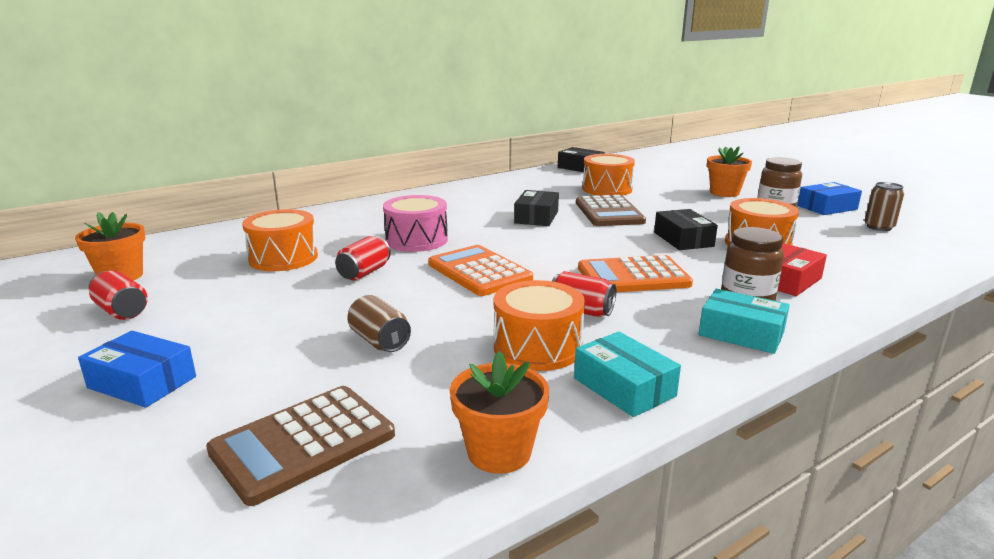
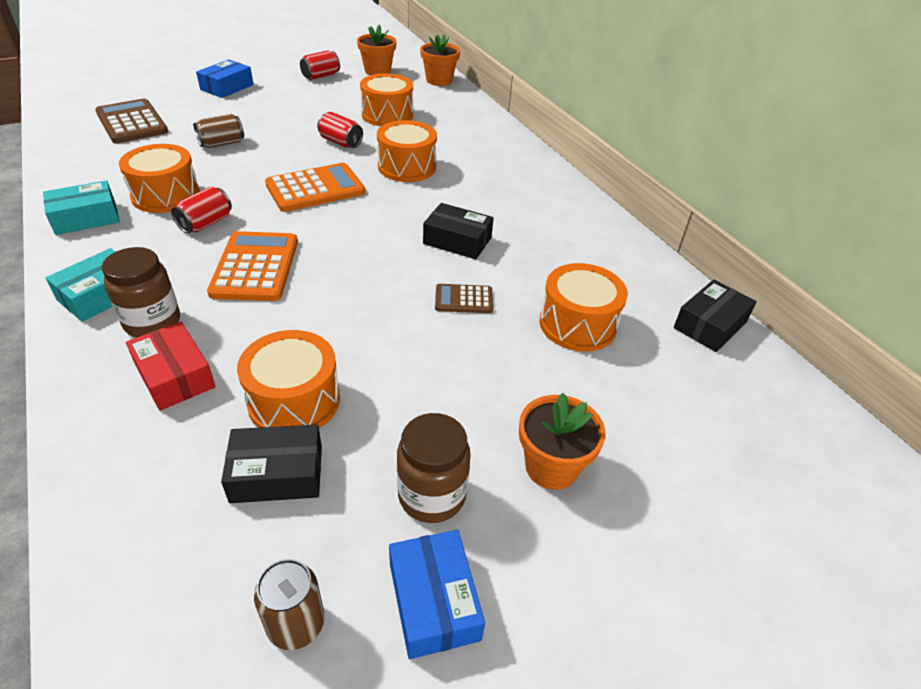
camera: 95 degrees right, 20 degrees up
pink drum [383,195,448,252] -> orange drum [377,120,437,182]
orange flower pot [449,351,549,474] -> orange flower pot moved to [420,34,460,86]
brown calculator [576,195,646,226] -> brown calculator [435,284,493,313], size x0.54
black box [654,209,718,250] -> black box moved to [221,425,322,503]

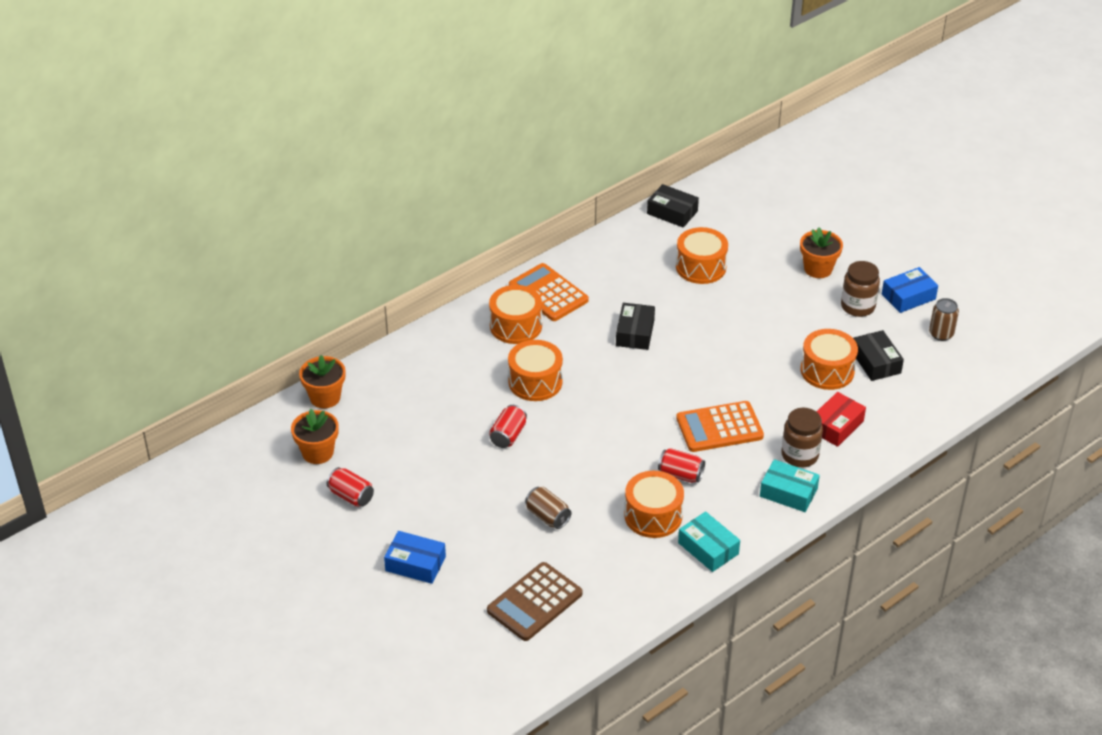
camera: 100 degrees left, 0 degrees up
orange calculator [265,163,365,212] -> orange calculator moved to [509,263,589,321]
orange drum [360,74,413,126] -> orange drum moved to [489,285,542,344]
brown calculator [435,284,493,313] -> none

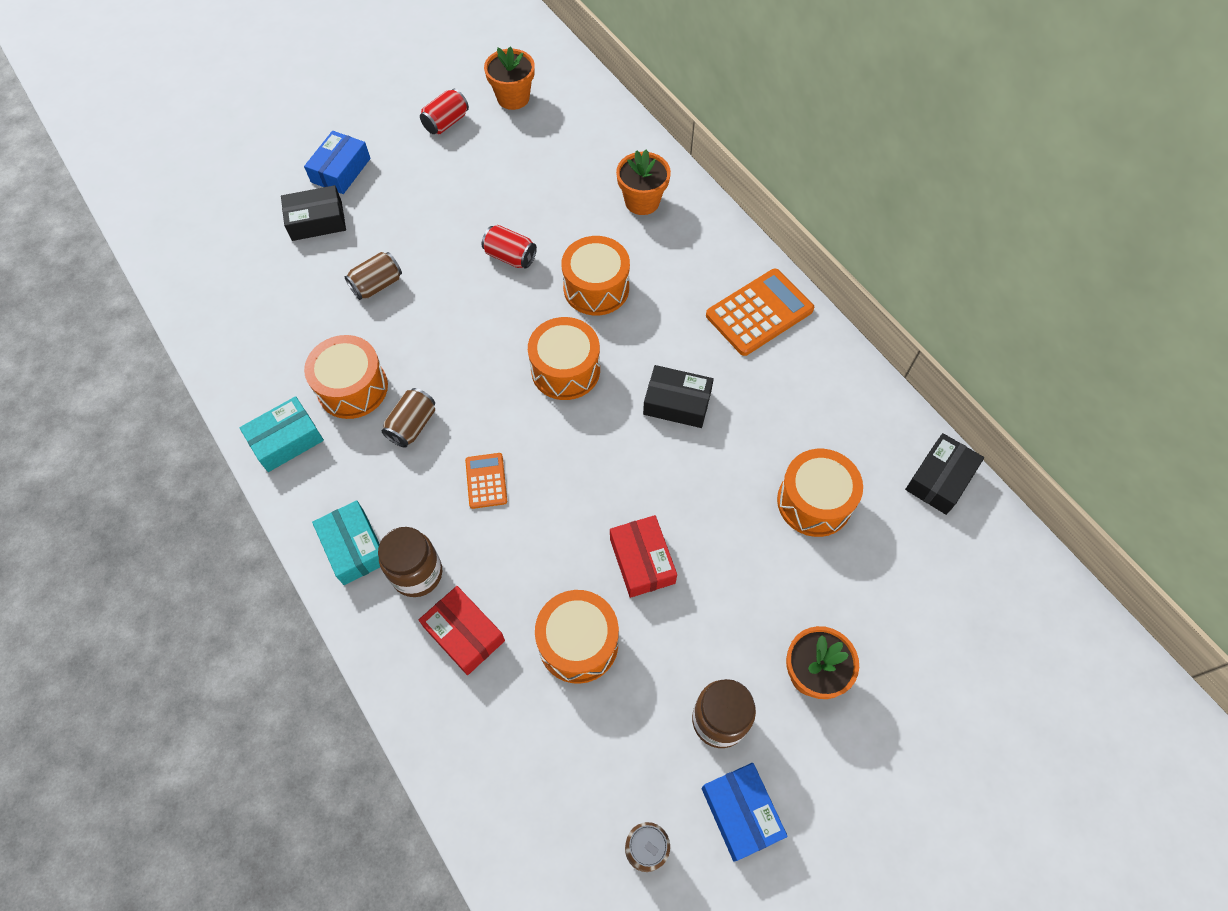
camera: 95 degrees right, 20 degrees up
orange flower pot [299,355,346,408] -> orange flower pot moved to [616,150,671,215]
brown calculator [487,562,582,641] -> none
orange drum [489,285,542,344] -> orange drum moved to [528,317,600,400]
red can [658,448,705,483] -> brown can [382,388,435,448]
orange calculator [676,401,764,452] -> orange calculator [465,453,507,509], size x0.54
turquoise box [760,459,820,512] -> turquoise box turned 60 degrees counterclockwise [312,500,380,585]
black box [853,330,904,381] -> black box moved to [281,185,346,241]
none -> red box [610,515,677,598]

